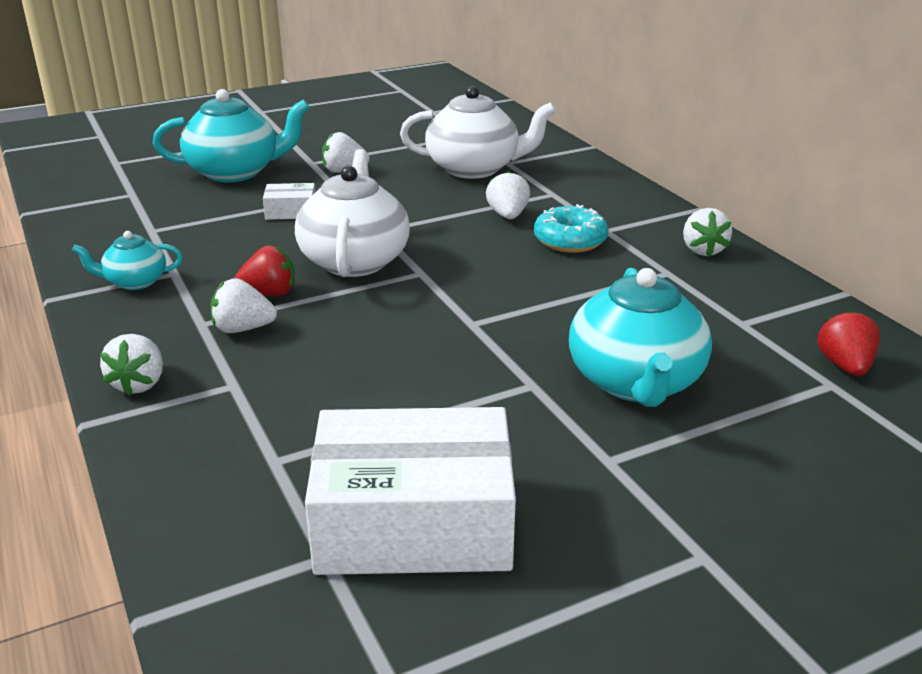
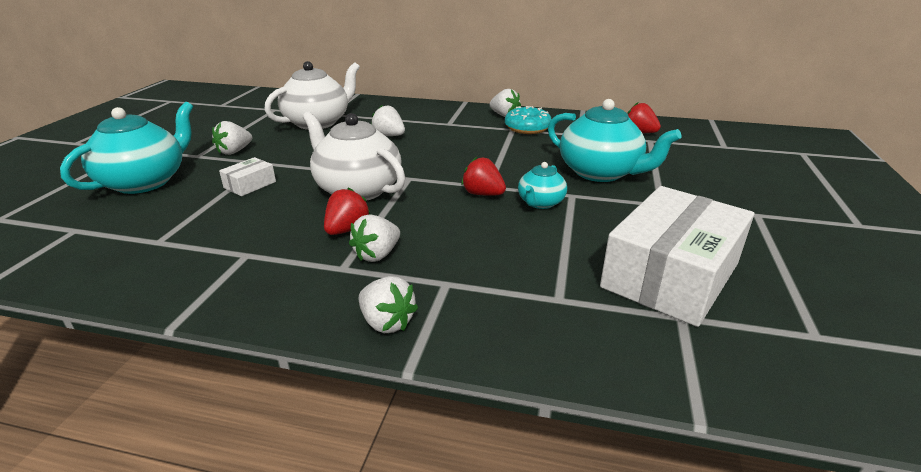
camera: 50 degrees left, 0 degrees up
turquoise teapot [72,231,183,290] -> turquoise teapot moved to [518,162,567,209]
turquoise donut [534,204,609,253] -> turquoise donut moved to [505,106,551,134]
none -> red strawberry [461,157,506,196]

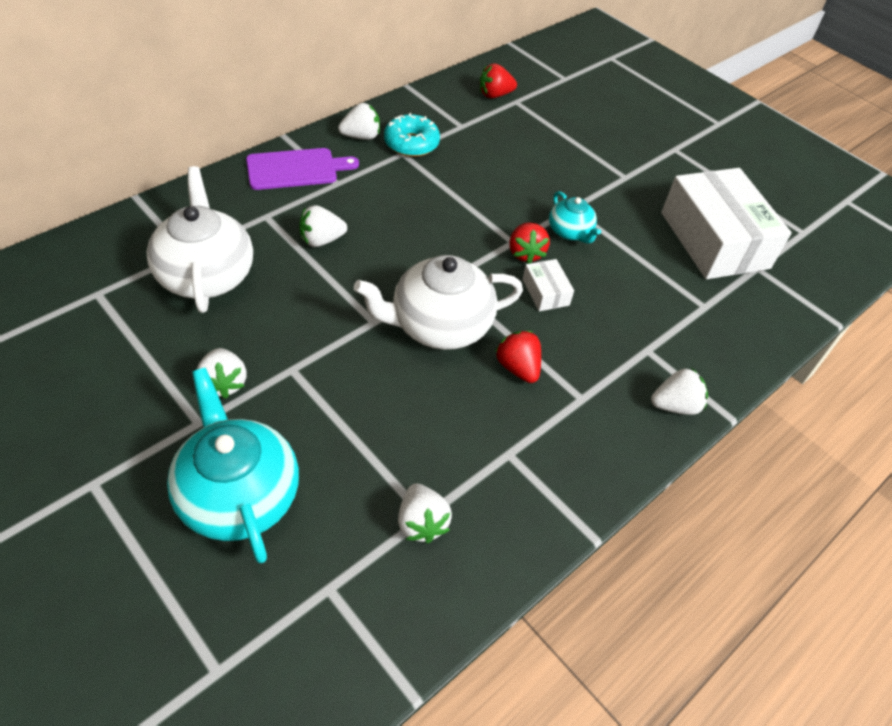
camera: 60 degrees left, 20 degrees up
white box [219,157,276,196] -> white box moved to [523,259,574,311]
white strawberry [349,214,400,262] -> white strawberry moved to [398,483,452,543]
red strawberry [461,157,506,196] -> red strawberry turned 75 degrees counterclockwise [509,222,550,264]
turquoise teapot [548,99,682,182] -> none
none -> purple cutting board [246,148,359,190]

